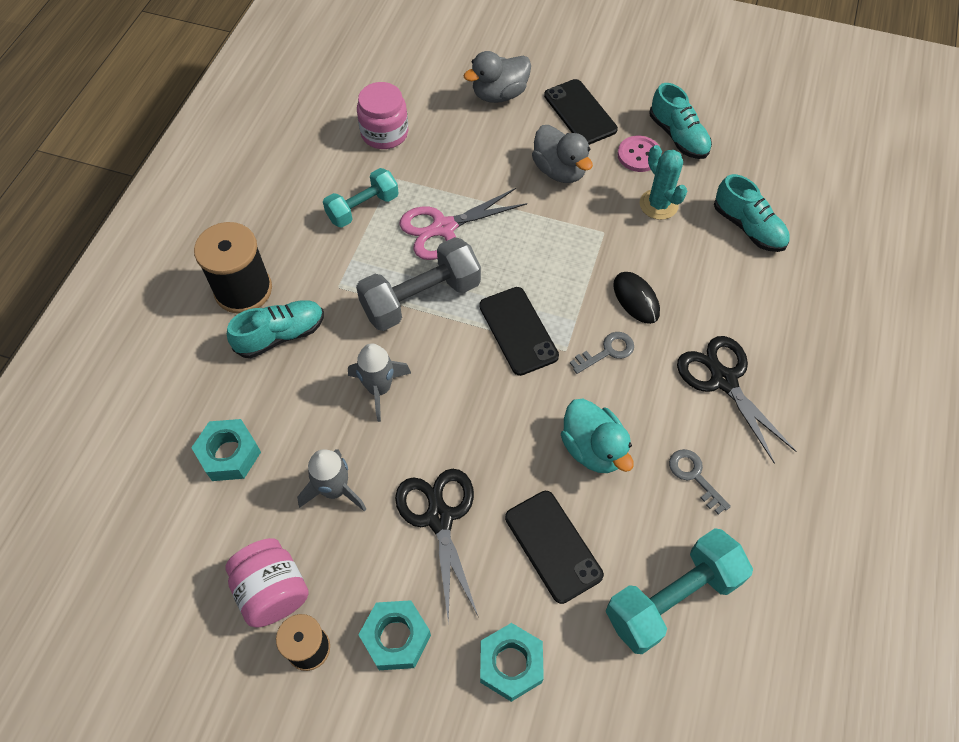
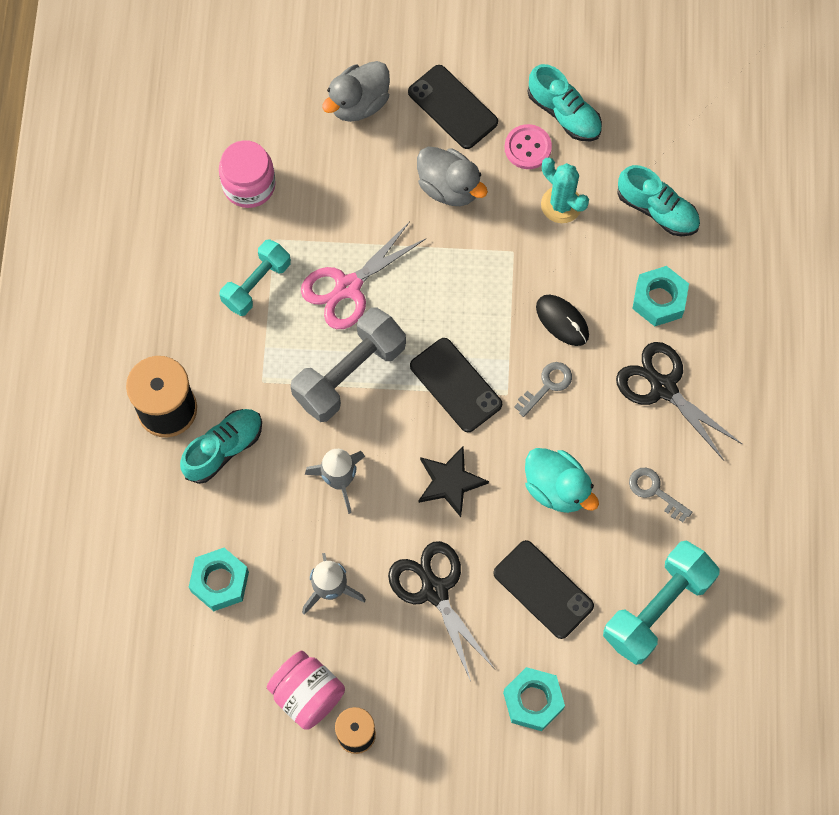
camera: 15 degrees left, 10 degrees up
turquoise nut [358,600,431,670] -> turquoise nut moved to [632,266,689,326]
none -> black star [418,446,489,517]

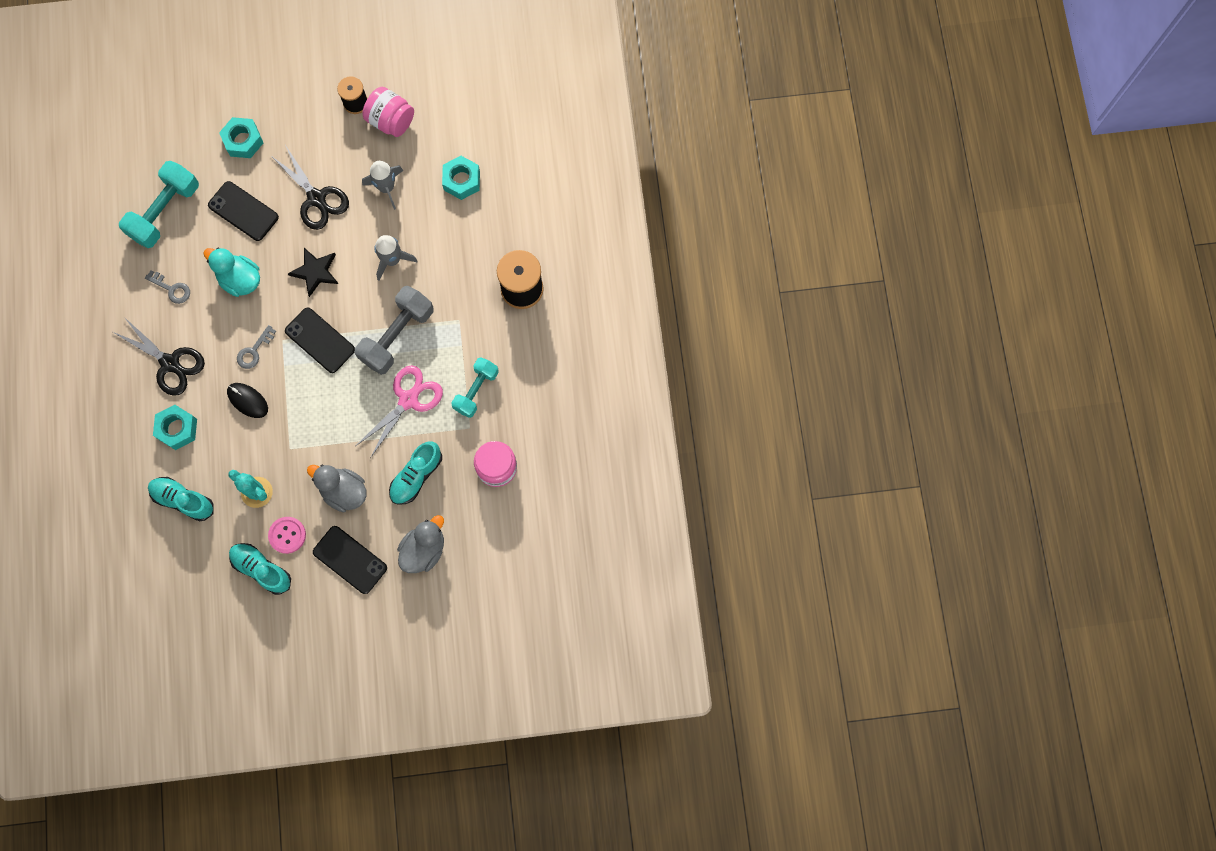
camera: 170 degrees right, 5 degrees up
turquoise shoe [180,409,262,484] -> turquoise shoe moved to [389,441,442,505]

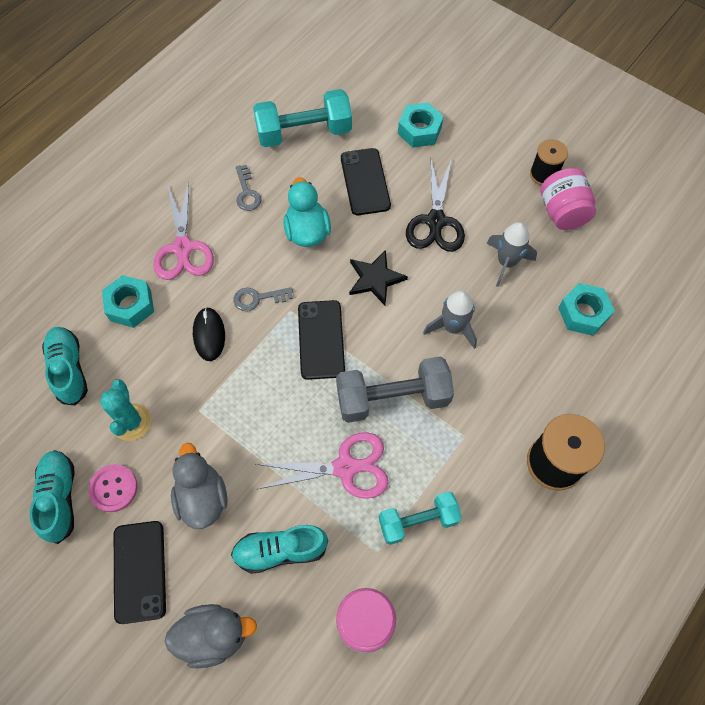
camera: 45 degrees right, 10 degrees down
black scissors [113,317,205,396] -> pink scissors [153,181,214,280]

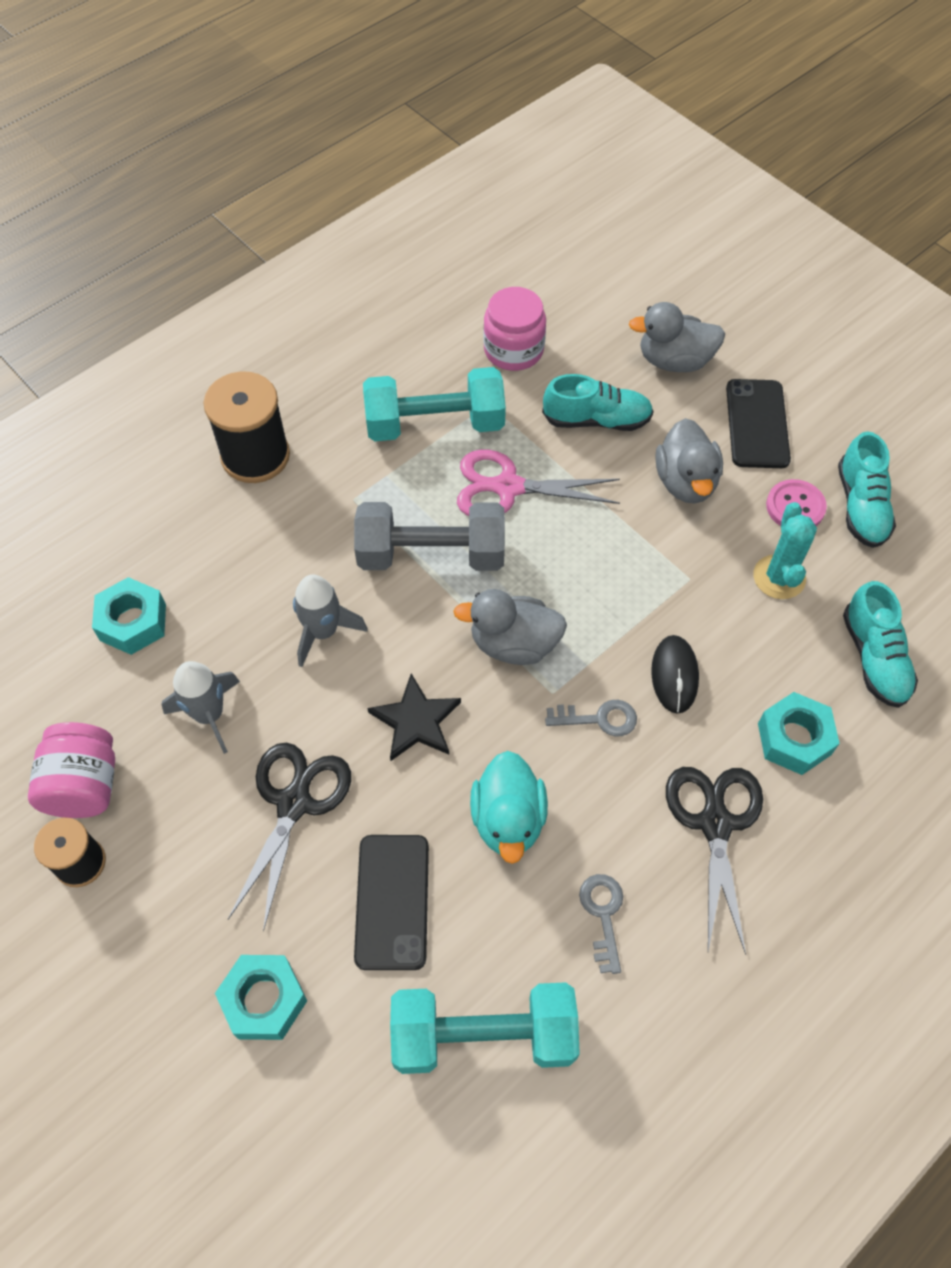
camera: 170 degrees left, 5 degrees down
pink scissors [153,181,214,280] -> black scissors [666,767,763,955]
black phone [298,300,345,380] -> grey duck [453,589,567,665]
turquoise dumbbell [379,491,462,545] -> turquoise dumbbell [363,367,506,441], size x1.52

